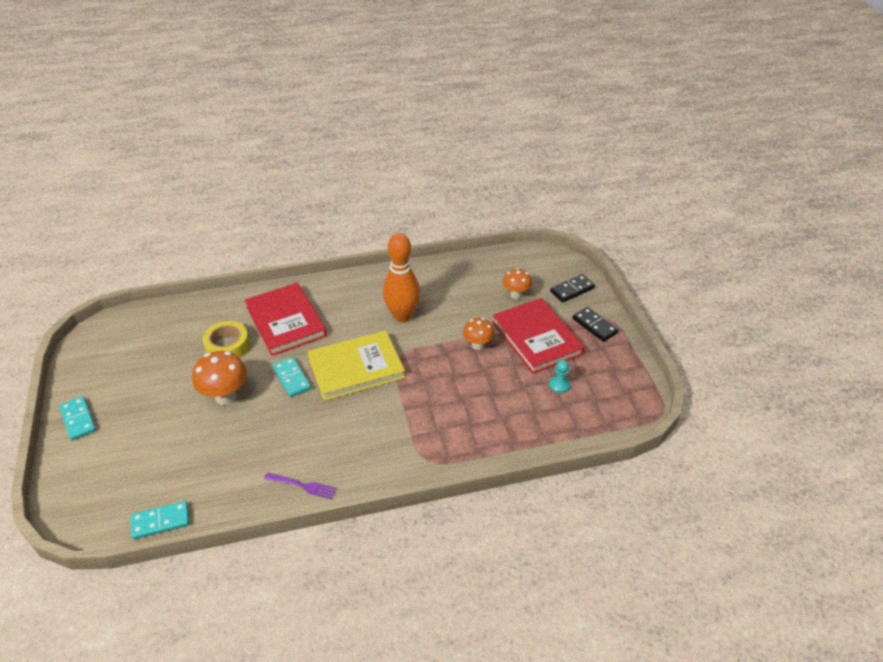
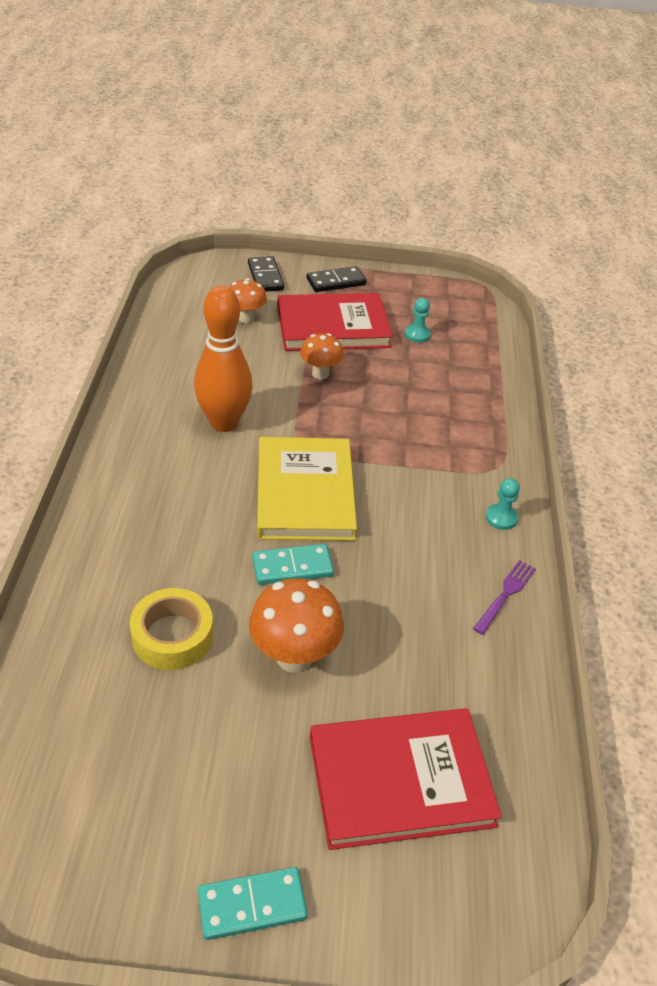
camera: 75 degrees left, 0 degrees up
turquoise domino [131,501,189,539] -> none
red book [245,283,327,356] -> red book moved to [310,708,502,850]
none -> turquoise pawn [486,478,520,530]

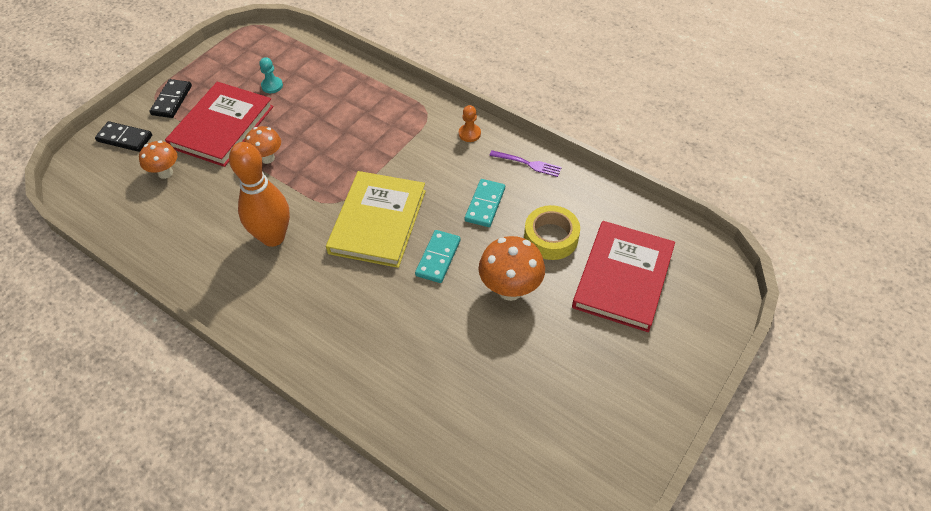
camera: 55 degrees left, 10 degrees up
yellow tape [130,588,213,670] -> yellow tape moved to [524,205,580,260]
turquoise domino [198,867,308,940] -> turquoise domino moved to [465,179,505,227]
yellow book [257,437,357,541] -> yellow book turned 75 degrees clockwise [326,171,426,268]
purple fork [473,560,536,635] -> purple fork turned 135 degrees clockwise [489,150,562,177]
turquoise pawn [486,478,520,530] -> orange pawn [459,105,481,142]

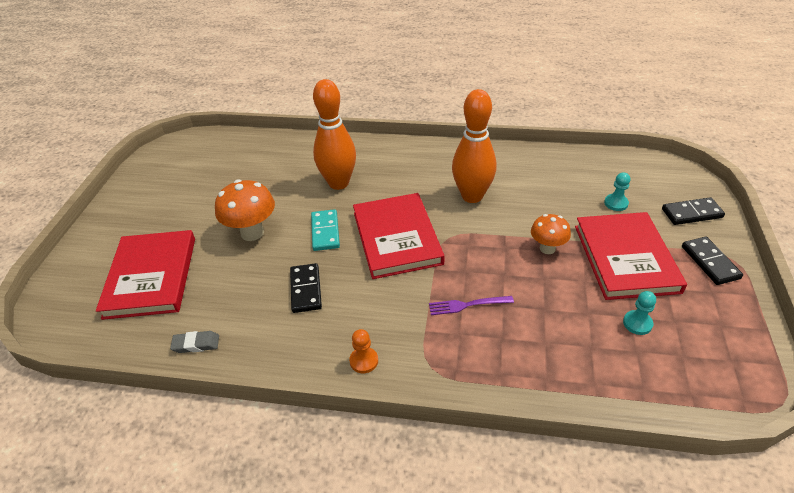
camera: 155 degrees right, 10 degrees down
orange mushroom [139,141,177,179] -> turquoise pawn [604,172,630,211]
yellow book [326,171,426,268] -> red book [353,193,444,279]
turquoise domino [465,179,505,227] -> black domino [290,263,322,313]
purple fork [489,150,562,177] -> purple fork moved to [429,296,514,315]
yellow tape [524,205,580,260] -> none
none -> grey eraser [170,331,219,353]
none -> orange bowling pin [313,79,356,190]

